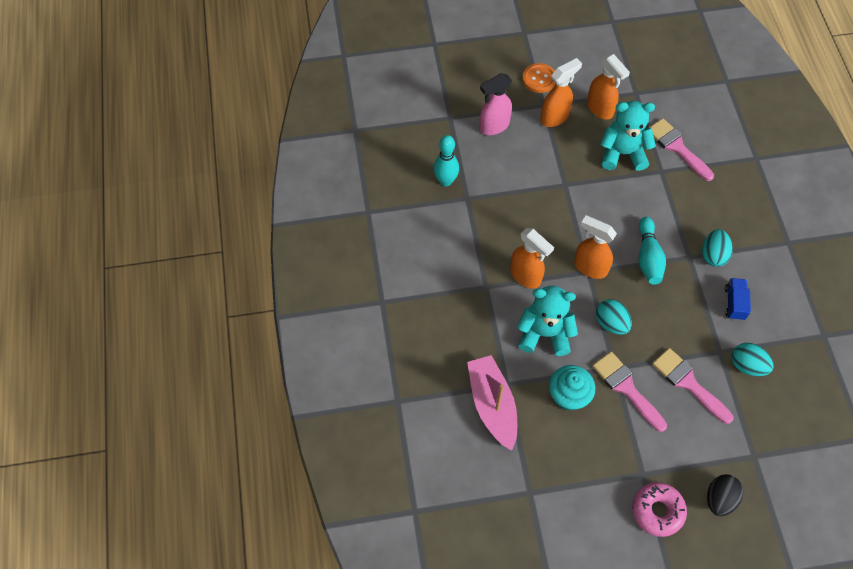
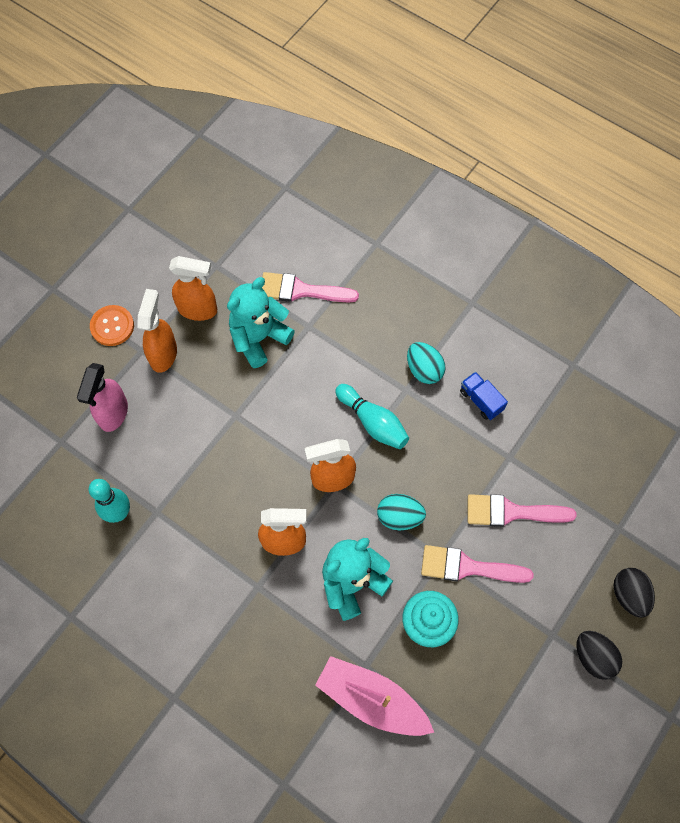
camera: 45 degrees left, 5 degrees up
pink donut [632,482,687,537] -> black egg [576,631,622,680]
turquoise egg [732,343,774,376] -> none

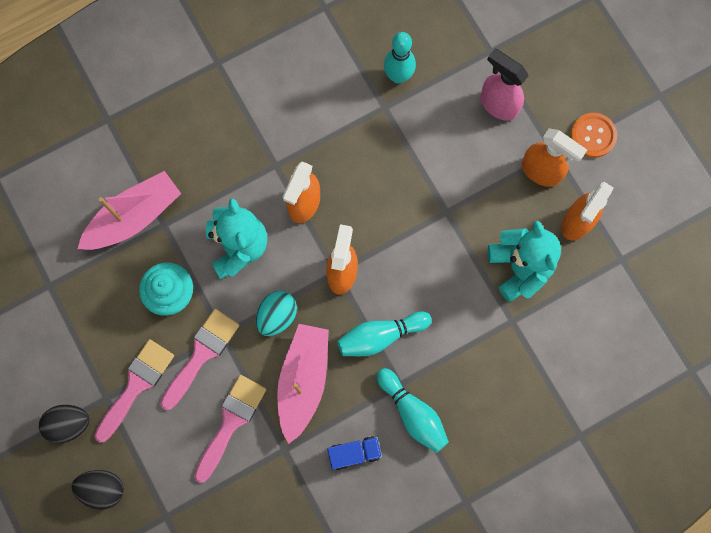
camera: 115 degrees right, 10 degrees up
pink brush [262,272,359,302] -> pink brush moved to [95,339,174,442]
turquoise egg [407,342,446,384] -> turquoise bowling pin [376,368,449,453]
none -> pink boat [277,324,329,444]

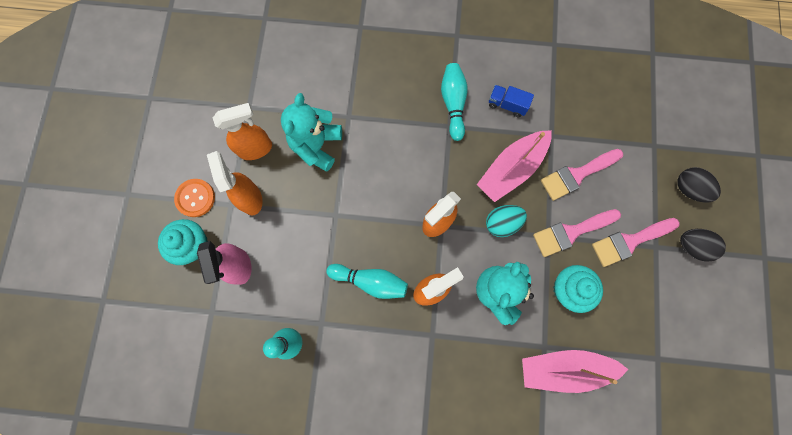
camera: 145 degrees left, 0 degrees up
turquoise bowling pin [337,311,432,356] -> turquoise bowling pin moved to [326,264,408,299]
none -> turquoise cupcake [158,219,208,265]

